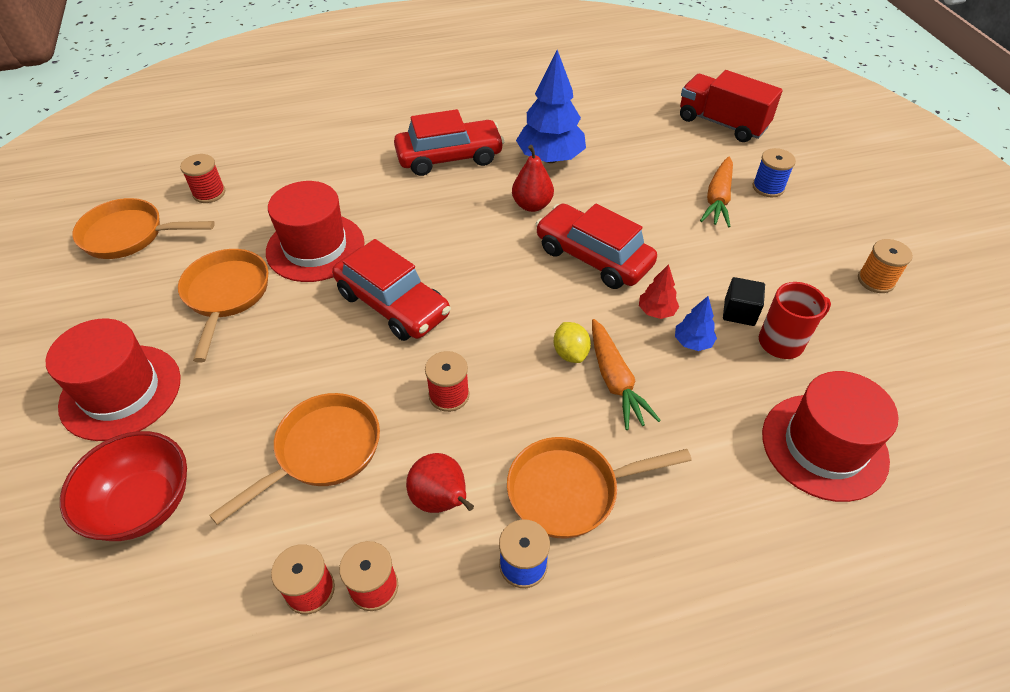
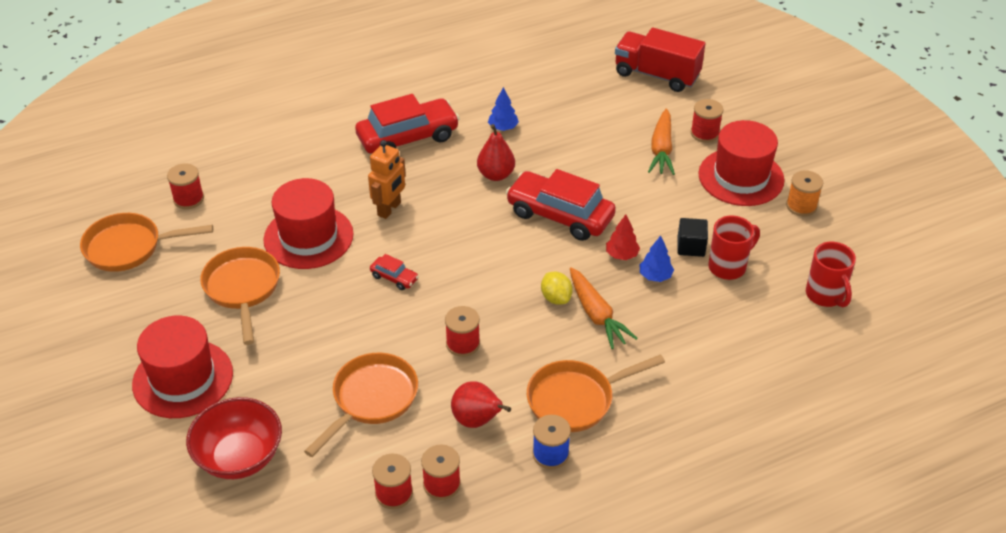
camera: 10 degrees left, 5 degrees down
red car [332,239,451,341] -> red car [370,254,419,290], size x0.44
blue tree [516,50,586,163] -> blue tree [488,87,519,131], size x0.47
blue spool [752,148,796,197] -> red spool [691,99,724,142]
red hat [762,371,898,502] -> red hat moved to [699,120,784,206]
none -> orange robot [368,140,406,219]
none -> red mug [806,242,856,307]

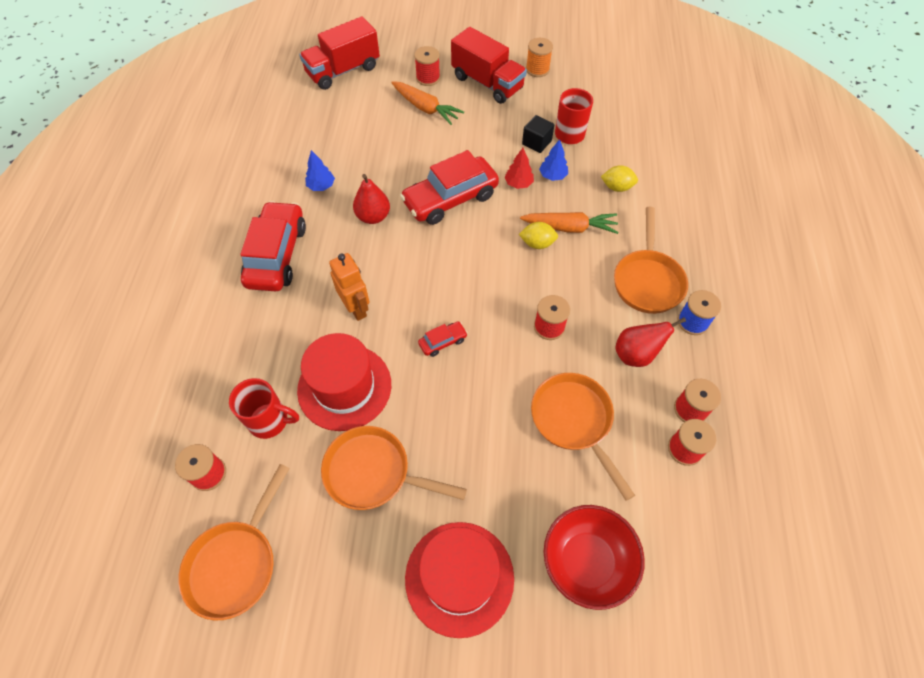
camera: 60 degrees left, 15 degrees up
red hat [699,120,784,206] -> red truck [451,27,527,104]
red mug [806,242,856,307] -> red mug moved to [229,378,299,439]
none -> yellow lemon [601,165,638,192]

